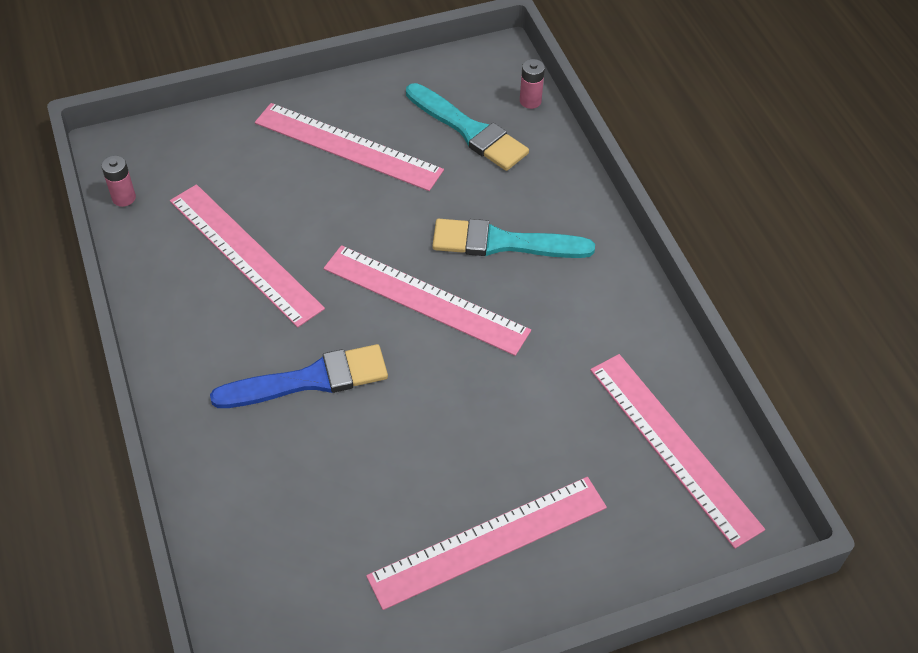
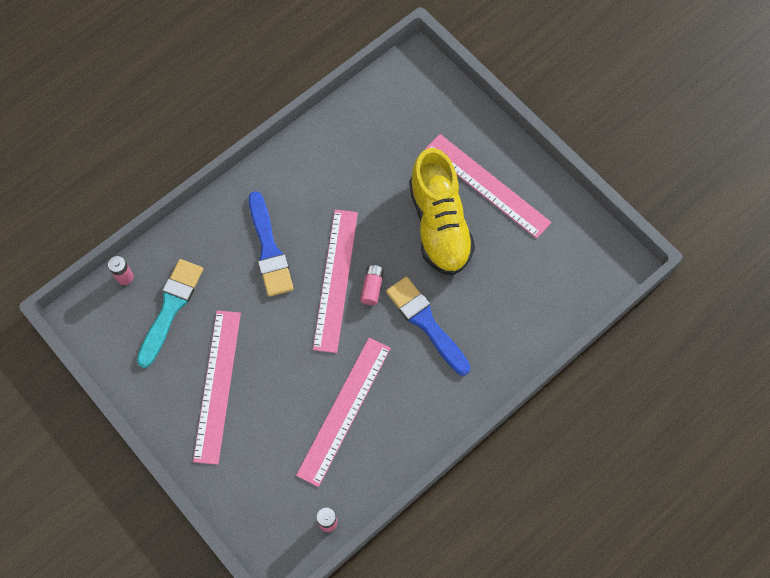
camera: 110 degrees left, 15 degrees up
turquoise brush [432,219,595,258] -> blue brush [249,191,294,297]
pink ruler [590,354,765,549] -> none
none -> pink battery [360,265,384,305]
none -> yellow shoe [409,148,475,276]

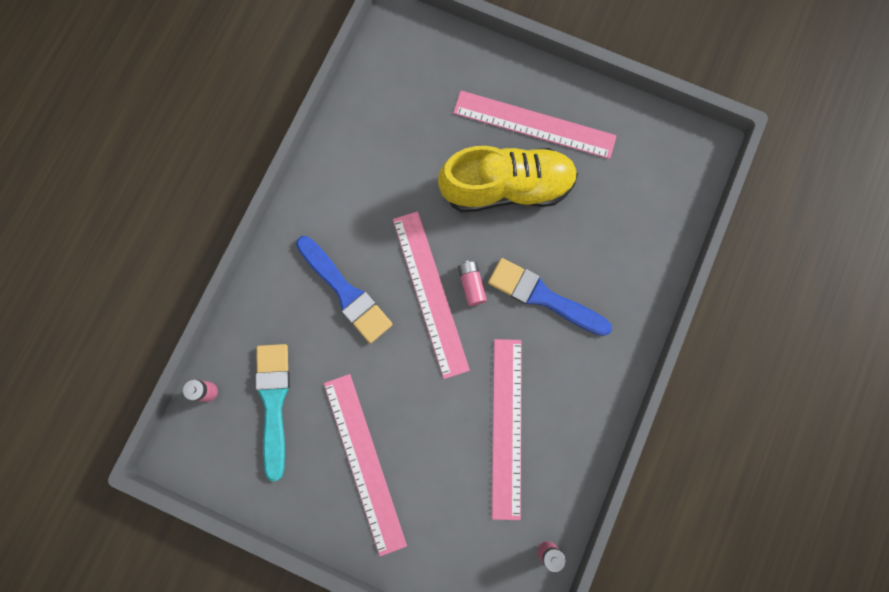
camera: 25 degrees left, 10 degrees up
yellow shoe [409,148,475,276] -> yellow shoe turned 60 degrees counterclockwise [438,146,578,212]

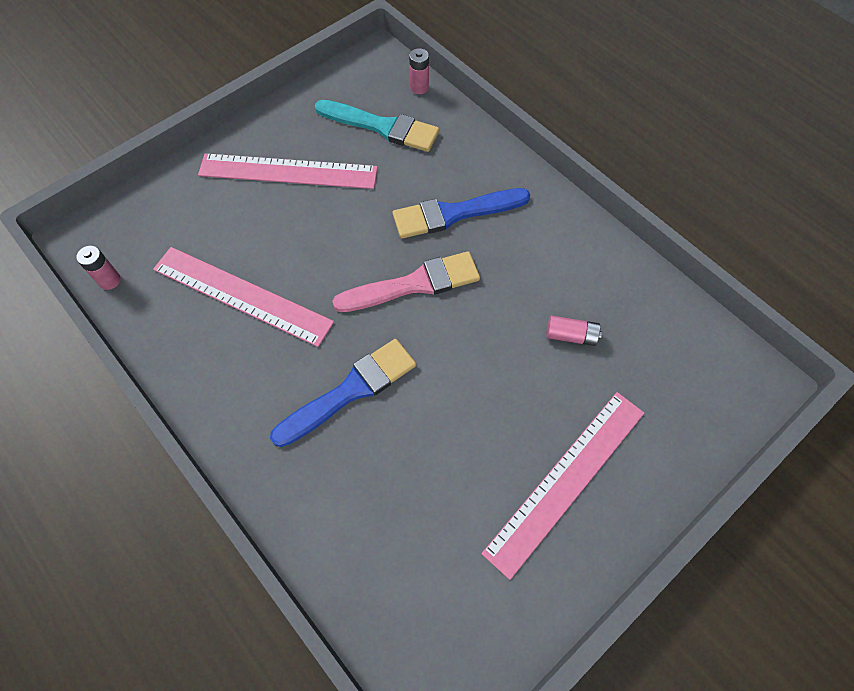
camera: 115 degrees right, 15 degrees down
pink ruler [393,211,470,379] -> pink brush [332,251,480,312]
yellow shoe [438,146,578,212] -> none
pink battery [458,260,487,306] -> pink battery moved to [546,315,602,346]

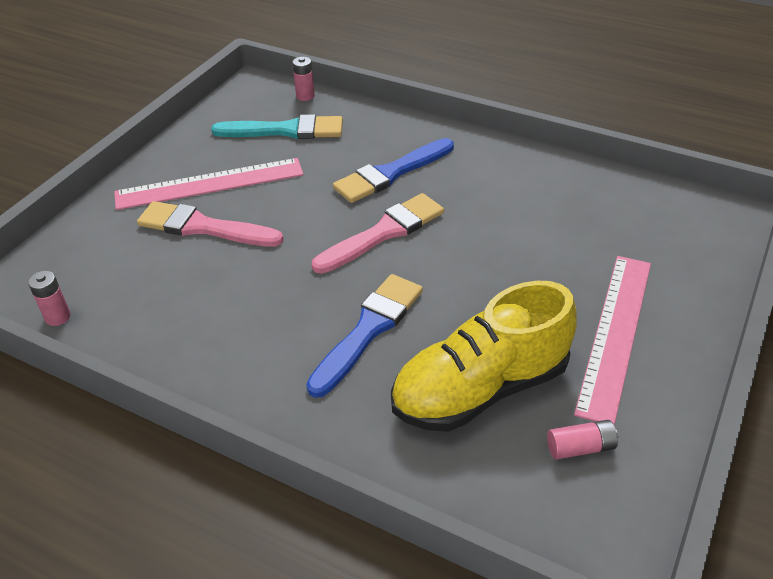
camera: 20 degrees left, 20 degrees down
pink ruler [153,247,334,347] -> none
pink battery [546,315,602,346] -> pink battery moved to [547,420,618,460]
none -> pink brush [137,201,284,247]
none -> yellow shoe [391,281,577,432]

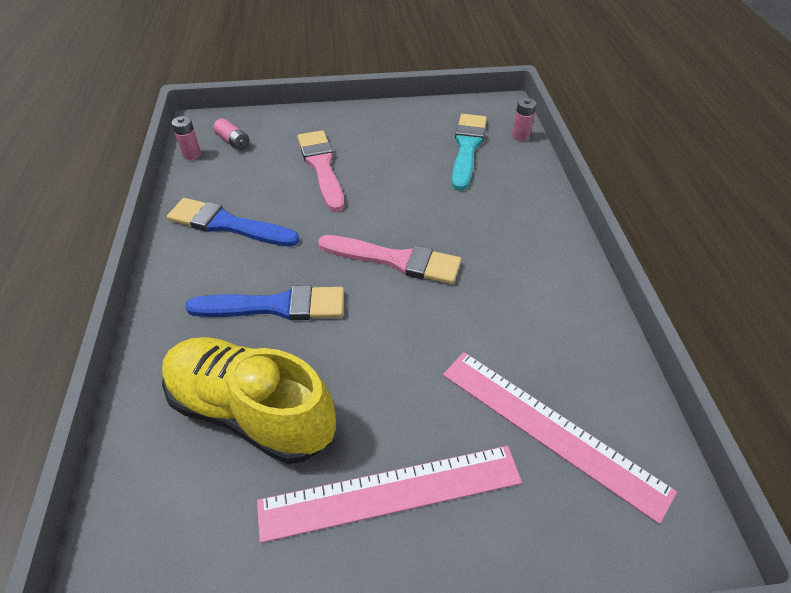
camera: 55 degrees right, 5 degrees up
pink ruler [114,158,304,210] -> pink ruler moved to [443,352,677,524]
turquoise brush [211,114,343,139] -> turquoise brush turned 135 degrees counterclockwise [452,114,487,191]
blue brush [333,138,454,203] -> blue brush moved to [167,198,300,247]
pink battery [547,420,618,460] -> pink battery moved to [213,118,249,150]

